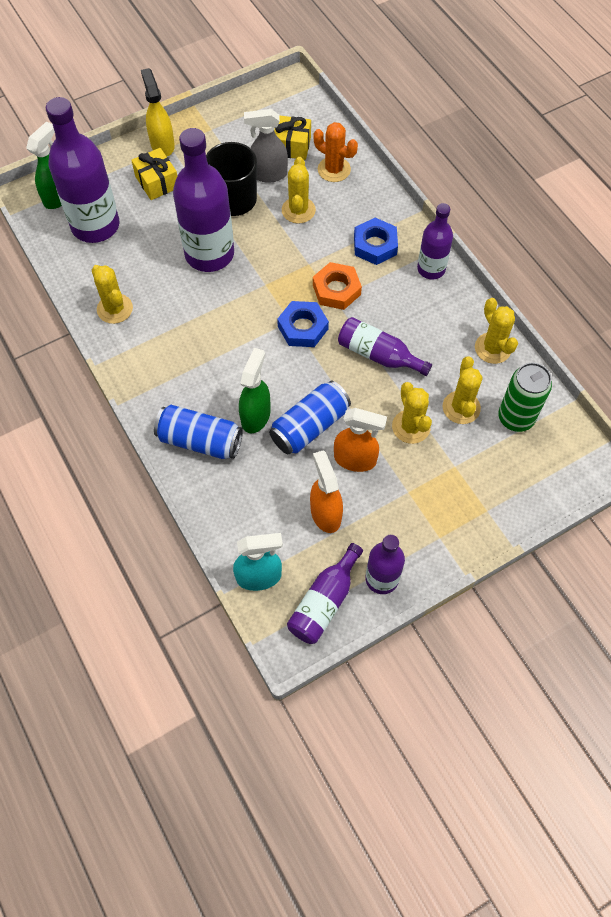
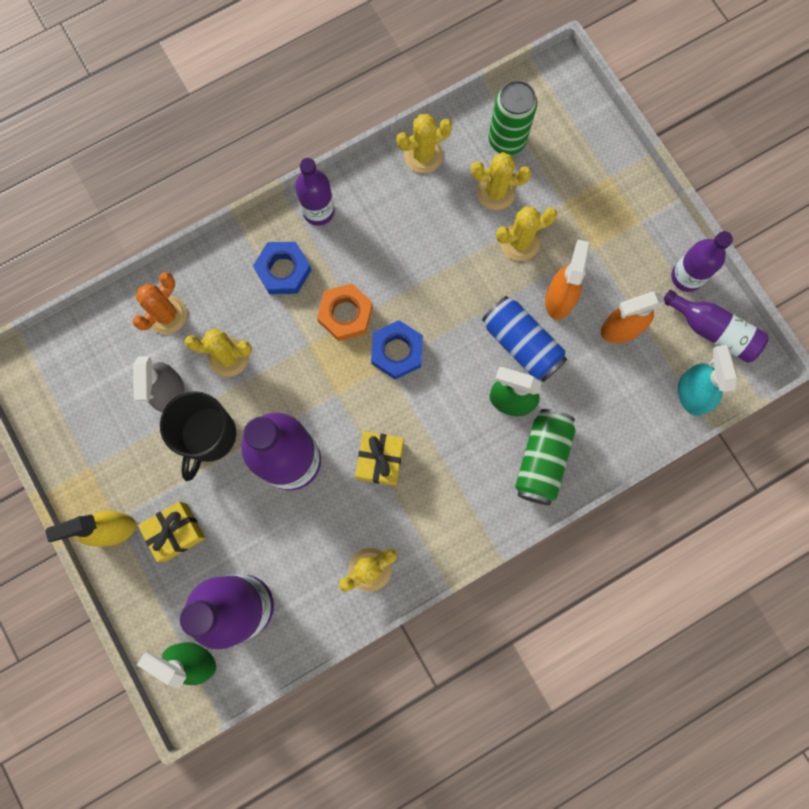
camera: 90 degrees left, 15 degrees up
blue can [154,405,243,459] -> green can [515,409,575,505]
yellow gift [274,115,311,160] -> yellow gift moved to [355,431,404,486]
purple bottle [338,317,432,376] -> none

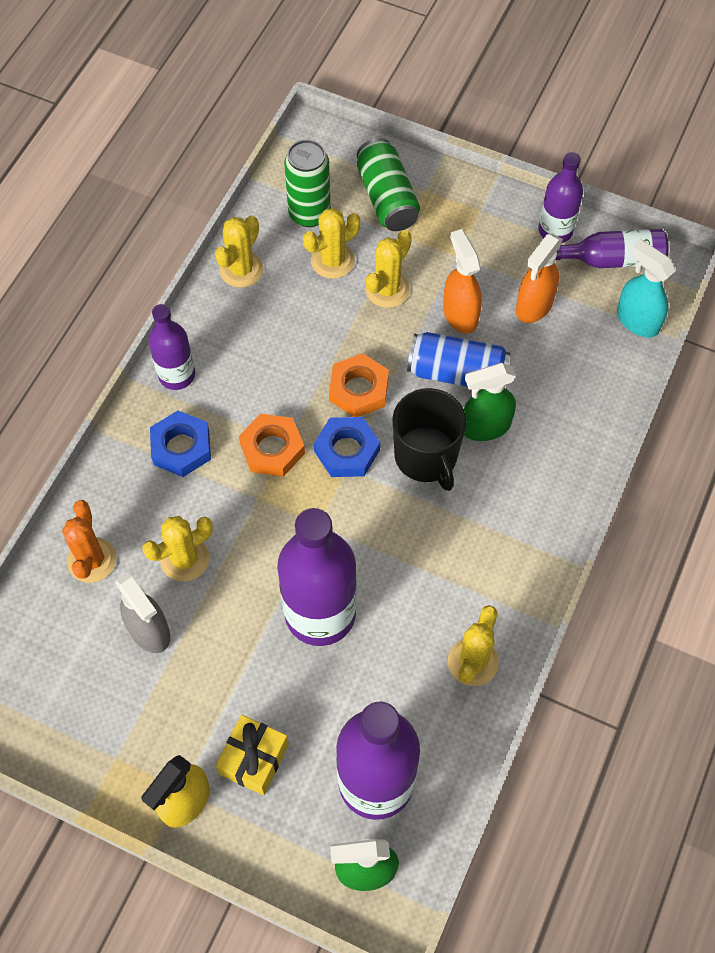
camera: 35 degrees left, 15 degrees down
black mug [160,391,236,481] -> black mug moved to [392,388,466,491]
yellow gift [355,431,404,486] -> none
green can [515,409,575,505] -> green can moved to [357,138,420,231]
none -> orange nut [329,353,389,417]

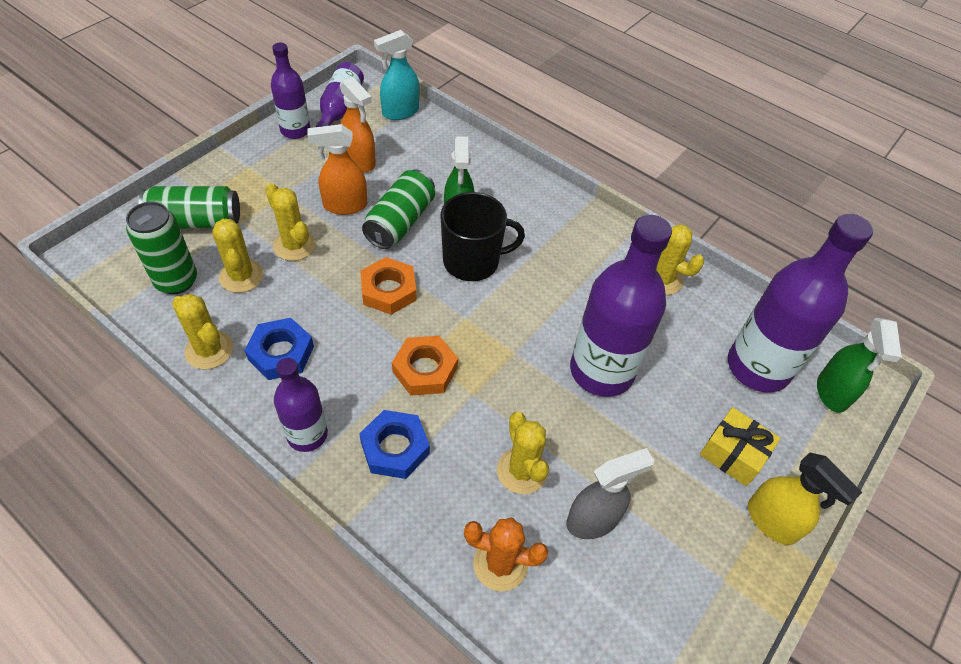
camera: 80 degrees left, 10 degrees down
blue nut [314,417,380,477] -> blue nut moved to [244,318,314,380]
blue can [407,332,511,387] -> green can [362,169,435,249]

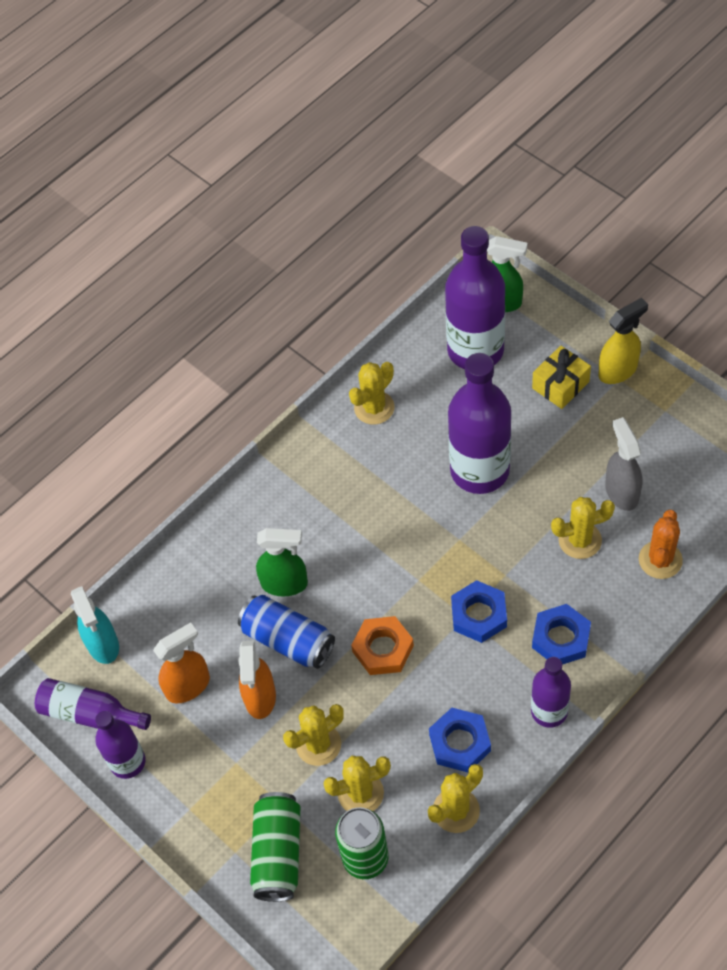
camera: 75 degrees left, 5 degrees up
green can [362,169,435,249] -> blue can [238,595,335,669]
orange nut [392,336,458,396] -> blue nut [451,580,507,643]
black mug [441,192,525,281] -> none

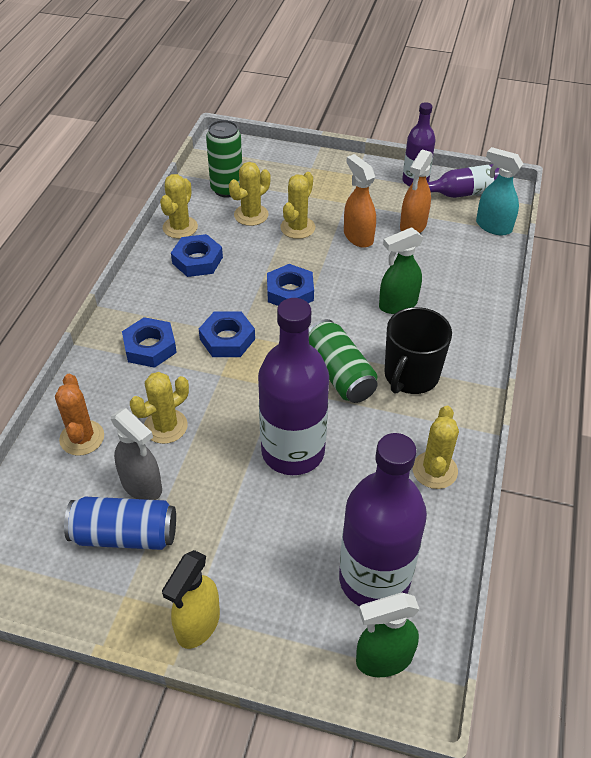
camera: 145 degrees right, 10 degrees down
blue can [238,595,335,669] -> blue can moved to [64,497,176,550]
green can [250,792,300,902] -> green can moved to [309,319,378,403]
orange nut [351,616,414,675] -> blue nut [267,264,314,306]
purple bottle [531,657,571,728] -> none
yellow gift [532,346,591,409] -> none
none -> black mug [385,307,452,394]

